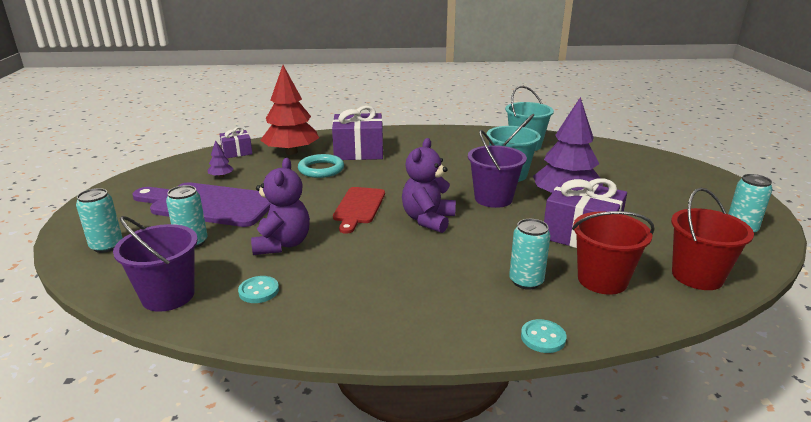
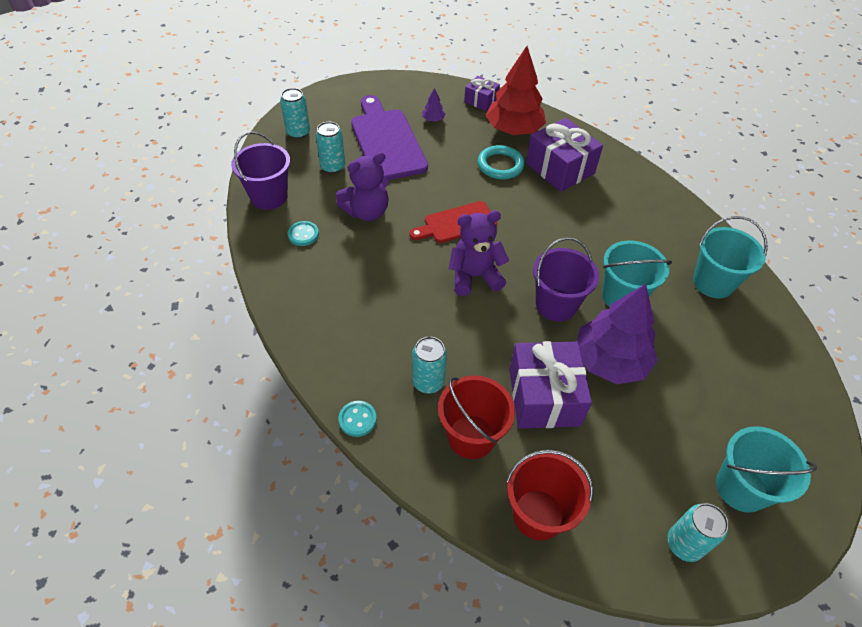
camera: 55 degrees right, 25 degrees up
none -> turquoise bucket [716,426,817,513]

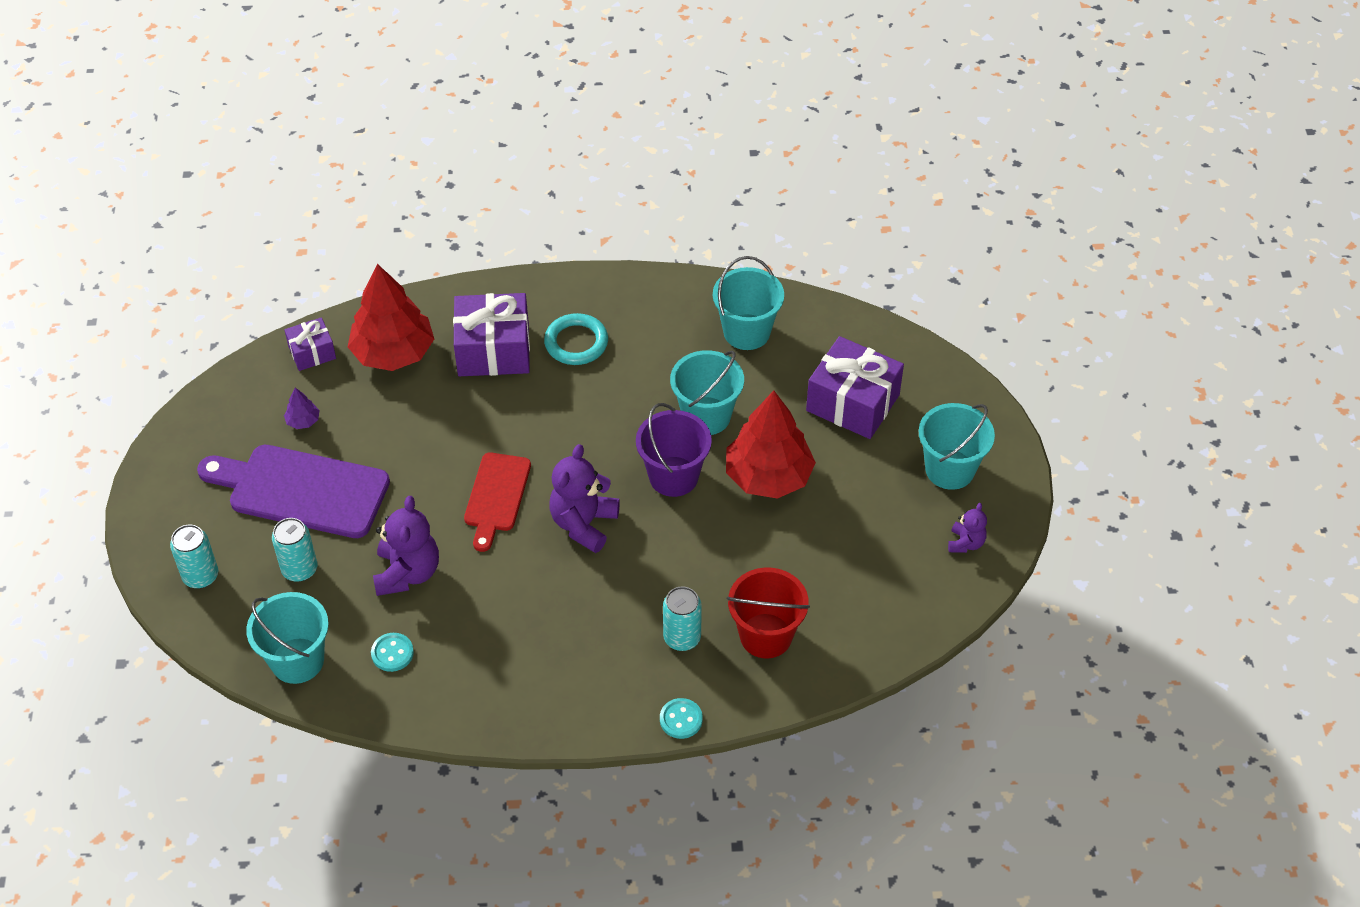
camera: 55 degrees left, 0 degrees up
purple bucket [231,131,290,210] -> turquoise bucket [246,592,329,684]
turquoise ring [478,145,525,179] -> turquoise ring moved to [544,313,608,365]
red bucket [506,450,594,541] -> none
purple gift [509,341,592,429] -> purple gift moved to [806,336,904,439]
purple tree [577,284,658,384] -> red tree [726,390,816,499]
turquoise can [667,503,729,562] -> purple teddy bear [948,503,987,553]

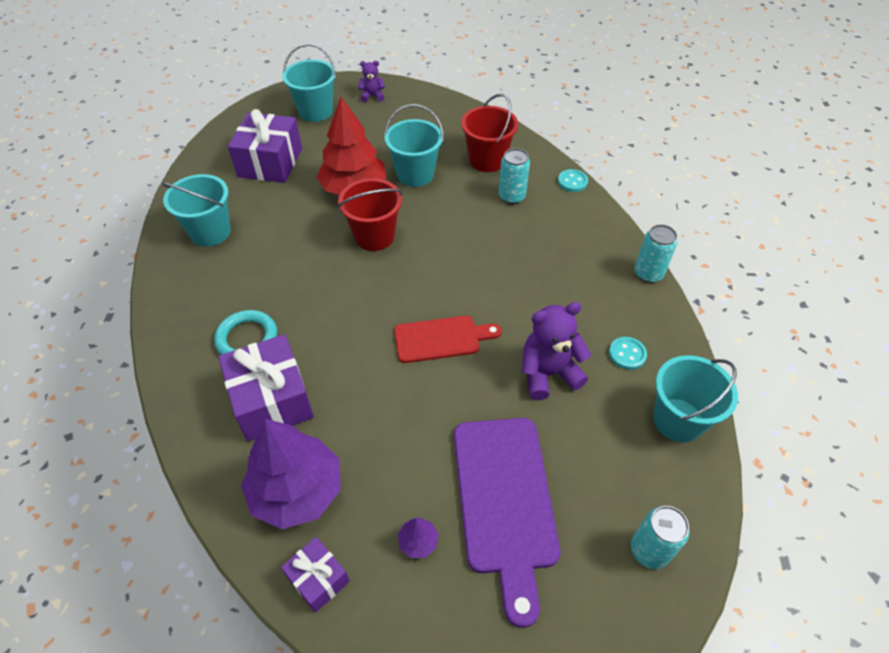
camera: 110 degrees left, 0 degrees up
turquoise can [272,518,317,582] -> turquoise can moved to [634,224,678,283]
red tree [348,264,434,371] -> purple tree [241,419,340,529]
purple teddy bear [549,444,620,553] -> none
purple bucket [636,403,712,497] -> red bucket [338,178,402,251]
turquoise bucket [670,350,744,435] -> turquoise bucket moved to [384,104,444,187]

